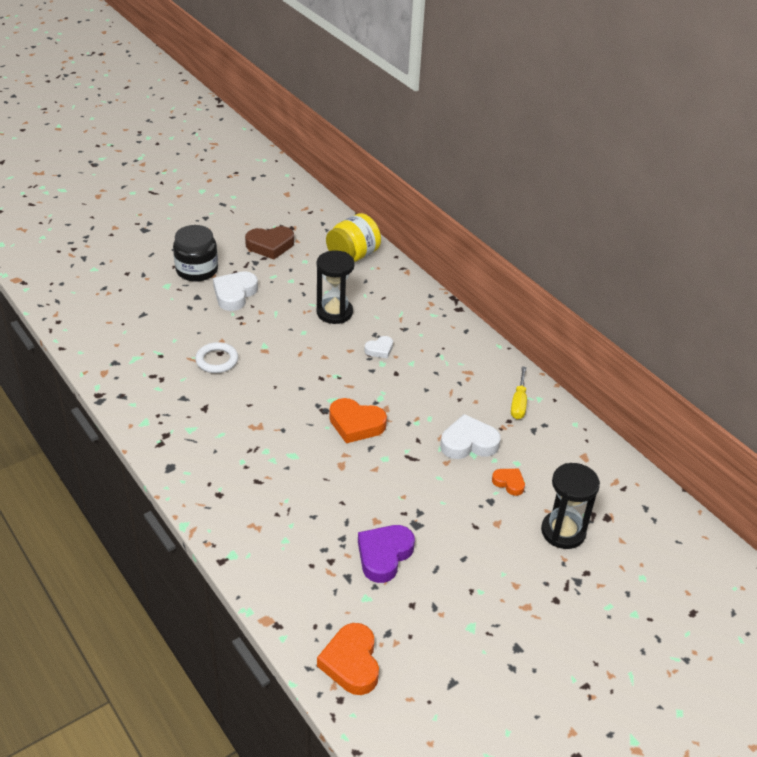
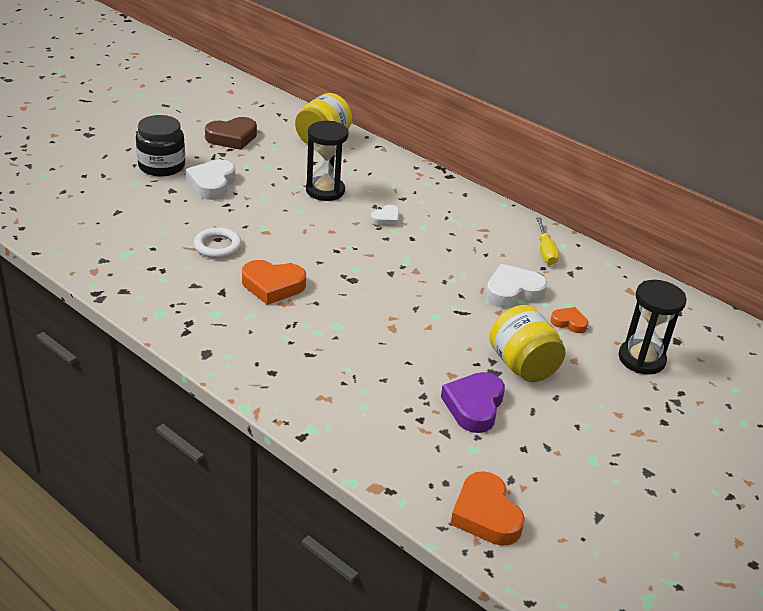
camera: 15 degrees left, 5 degrees down
orange heart [329,398,387,443] -> orange heart moved to [242,260,306,305]
none -> yellow jar [489,305,566,382]

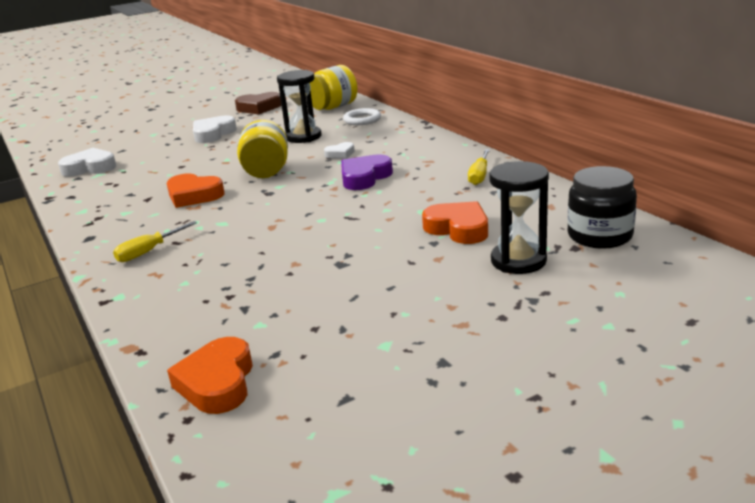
camera: 25 degrees right, 10 degrees down
black jar [136,115,185,177] -> black jar moved to [567,166,637,249]
white ring [194,227,242,258] -> white ring moved to [343,108,381,125]
purple heart [441,372,505,433] -> purple heart moved to [341,154,393,190]
white heart [485,264,547,308] -> white heart moved to [58,148,116,176]
yellow jar [489,305,566,382] -> yellow jar moved to [237,120,288,178]
orange heart [550,307,588,333] -> orange heart [422,201,488,244], size x1.77
none -> yellow screwdriver [113,221,197,262]

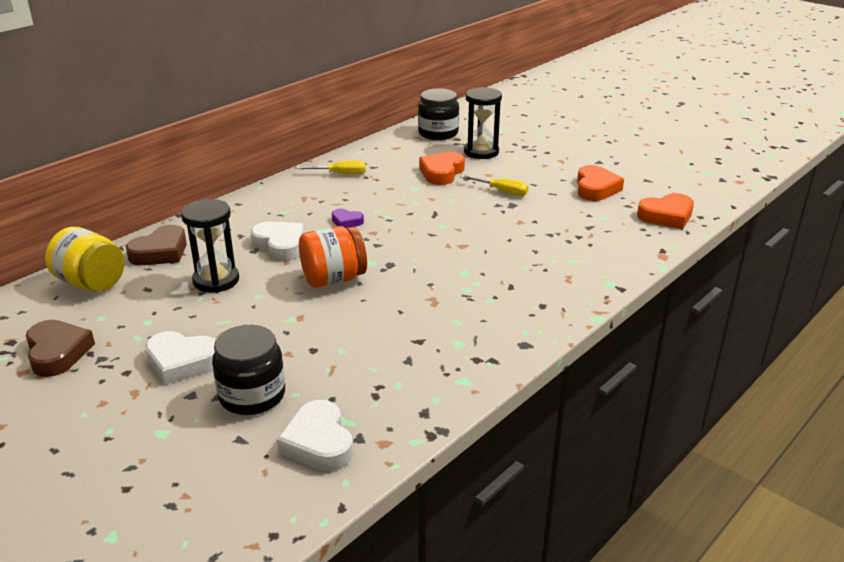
camera: 110 degrees left, 5 degrees up
yellow screwdriver [113,221,197,262] -> yellow screwdriver moved to [460,175,528,196]
orange heart [167,174,225,208] -> orange heart moved to [577,165,624,201]
yellow jar [237,120,288,178] -> orange jar [299,226,367,288]
white heart [324,142,355,159] -> white heart [251,222,304,261], size x1.77
purple heart [341,154,393,190] -> purple heart [332,209,364,228], size x0.56
white ring [343,108,381,125] -> brown heart [126,225,187,265]
none -> black jar [212,325,285,415]

